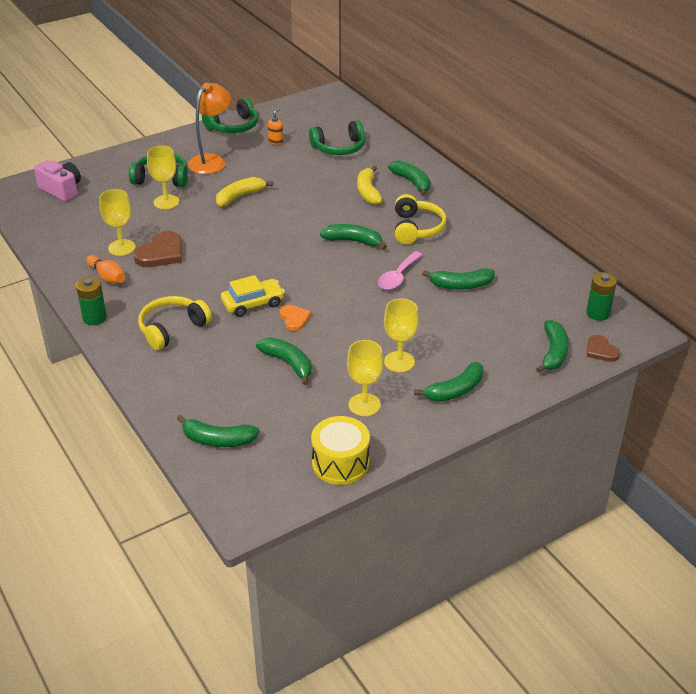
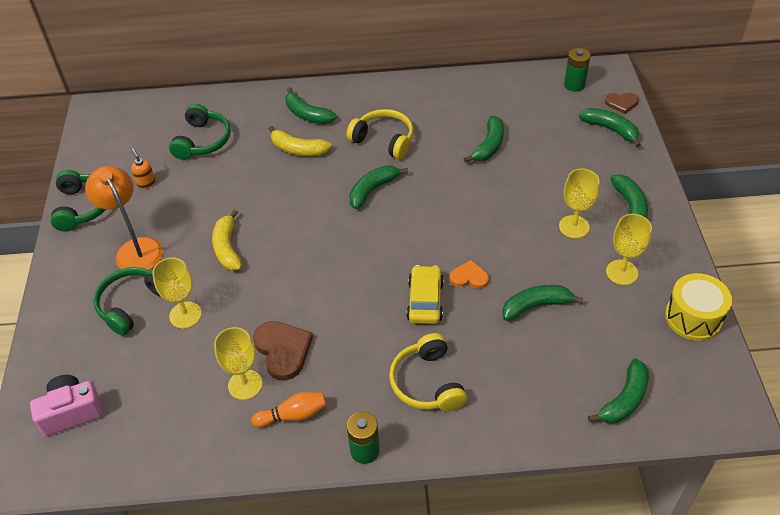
camera: 60 degrees left, 10 degrees up
pink spoon [378,251,423,290] -> none
green banana [388,160,430,196] -> green banana turned 135 degrees counterclockwise [285,87,337,124]

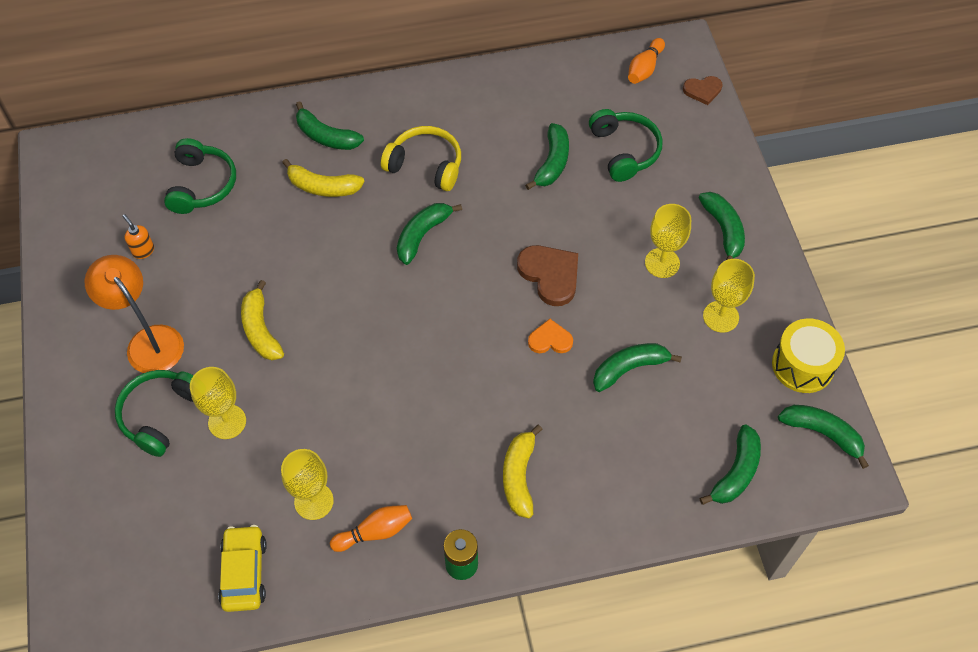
camera: 10 degrees left, 10 degrees up
pink camera [30,375,103,436] -> none
green headphones [50,170,106,232] -> green headphones moved to [589,109,663,182]
brown heart [253,321,313,381] -> brown heart moved to [517,245,578,306]
yellow headphones [389,333,467,411] -> yellow banana [503,425,542,518]
yellow car [406,265,444,324] -> yellow car moved to [218,525,267,612]
green battery [564,48,591,92] -> orange bowling pin [628,38,665,84]
green banana [579,108,641,148] -> green banana moved to [778,405,869,469]

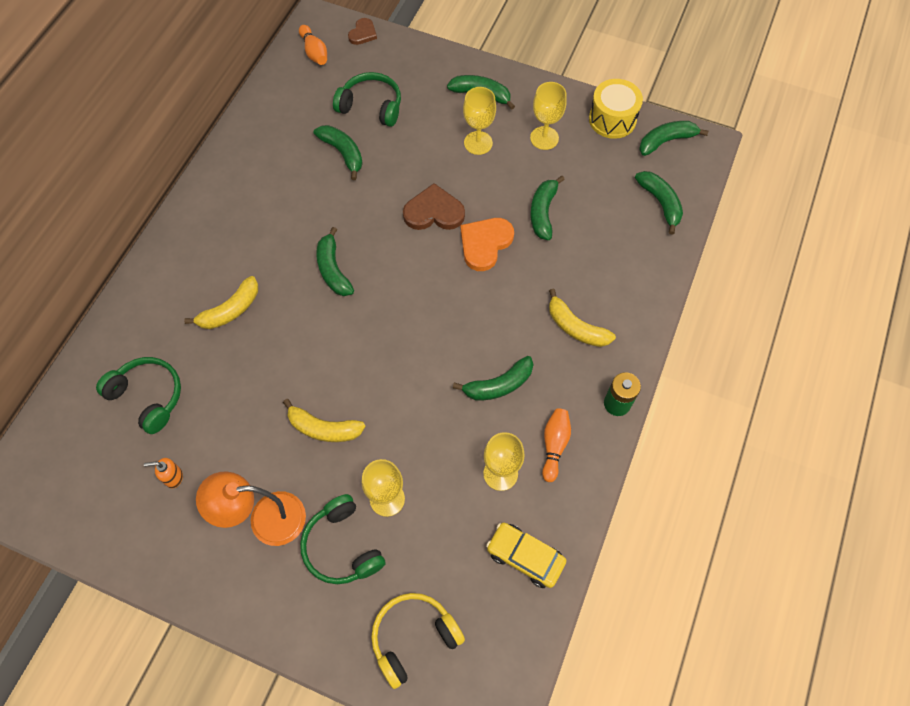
camera: 55 degrees left, 5 degrees up
green banana [296,102,364,150] -> green banana moved to [453,356,534,400]
yellow headphones [381,126,461,191] -> yellow headphones moved to [371,593,465,689]
orange heart [528,319,573,353] -> orange heart [461,218,514,271], size x1.66

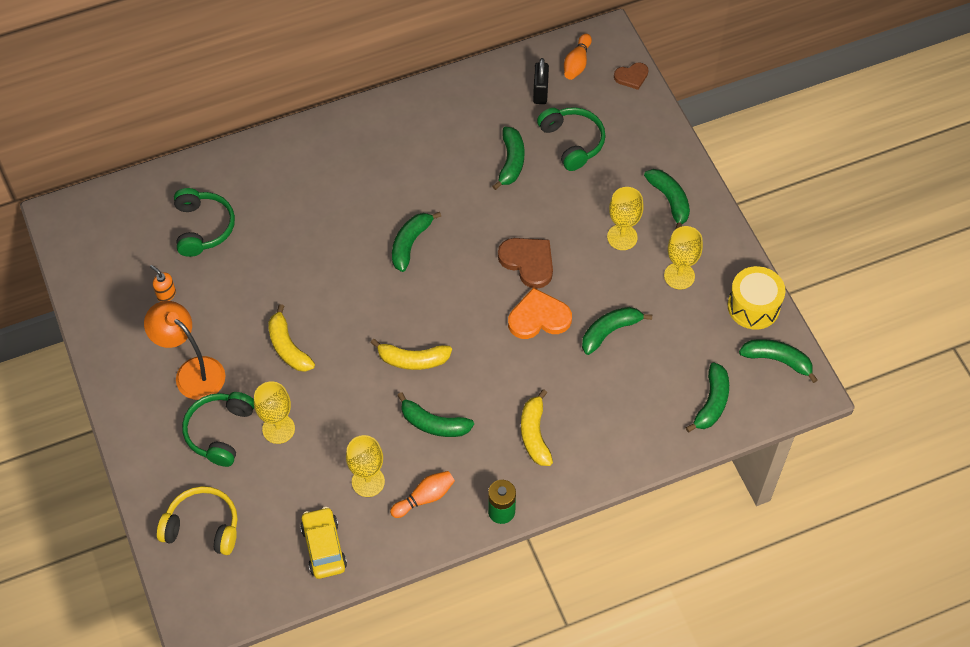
camera: 45 degrees right, 5 degrees down
yellow banana [184,276,258,329] -> yellow banana moved to [371,339,452,370]
none -> black padlock [533,58,549,104]

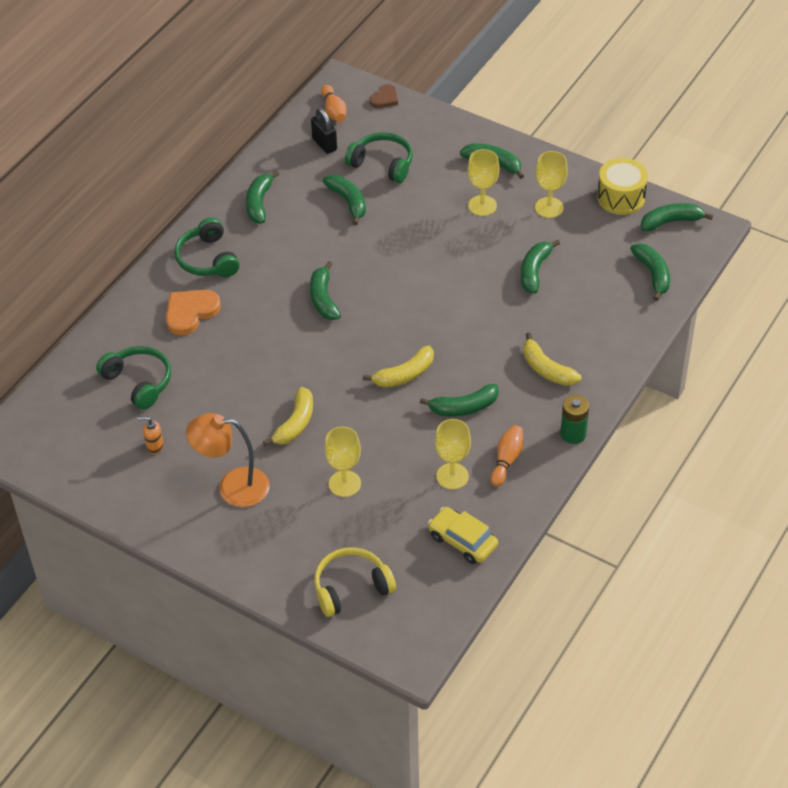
camera: 35 degrees left, 10 degrees down
green headphones [182,392,254,467] -> green headphones moved to [175,217,239,277]
yellow banana [268,304,315,372] -> yellow banana turned 90 degrees counterclockwise [263,387,313,446]
brown heart [498,238,553,289] -> none
orange heart [508,288,572,339] -> orange heart moved to [166,290,221,335]
none -> green banana [246,170,279,223]

